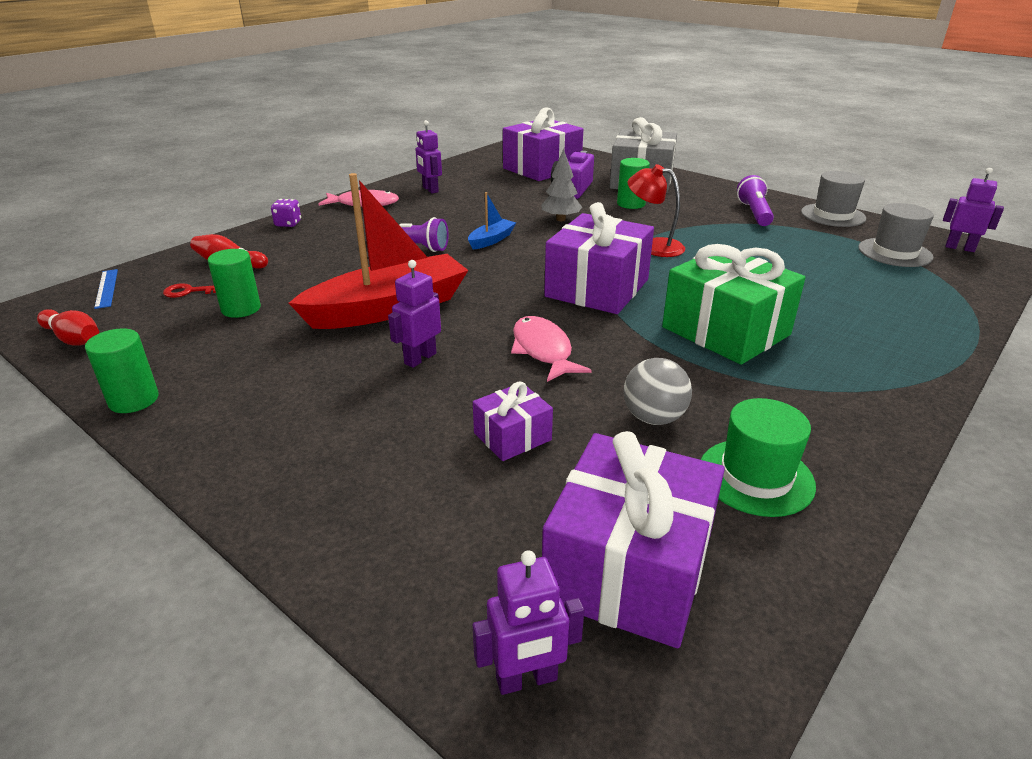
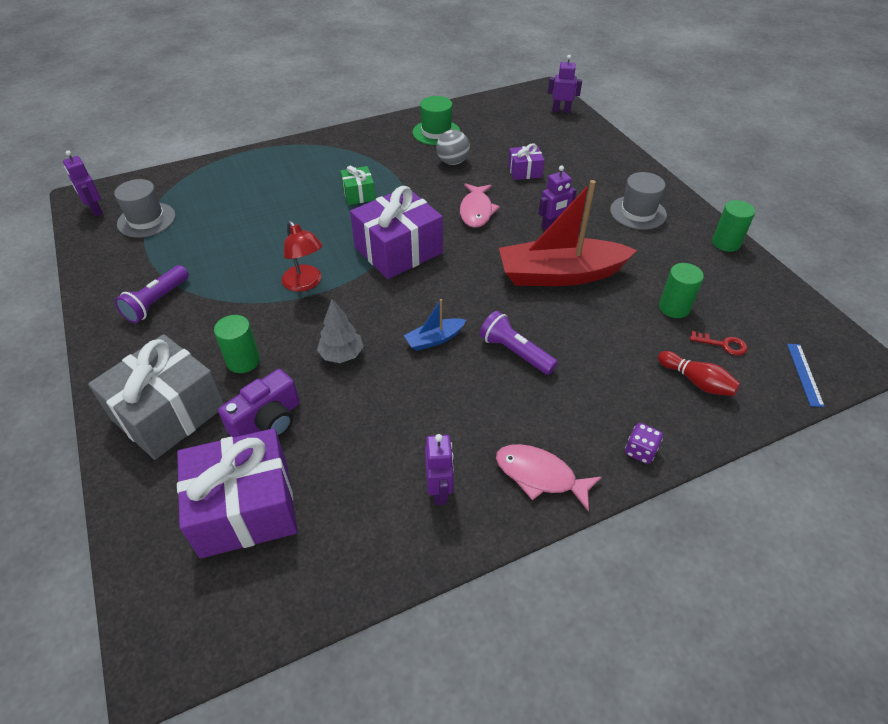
camera: 155 degrees left, 15 degrees up
red bowling pin [37,309,99,346] -> none
purple gift [542,431,725,648] -> none
green gift [662,244,806,365] -> green gift [340,166,375,205], size x0.50
grey hat [801,171,866,227] -> grey hat moved to [610,172,667,230]

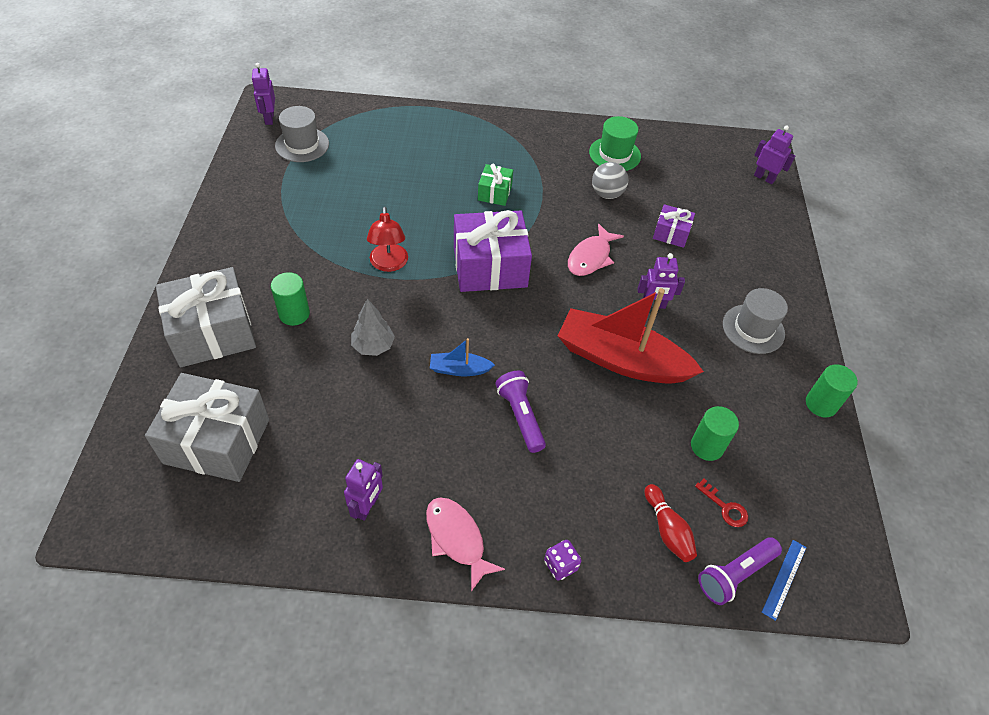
camera: 25 degrees right, 5 degrees up
purple flashlight [115,265,189,323] -> purple flashlight moved to [698,537,782,605]
purple gift [177,428,298,558] -> grey gift [145,373,269,482]
purple camera [218,369,300,437] -> none

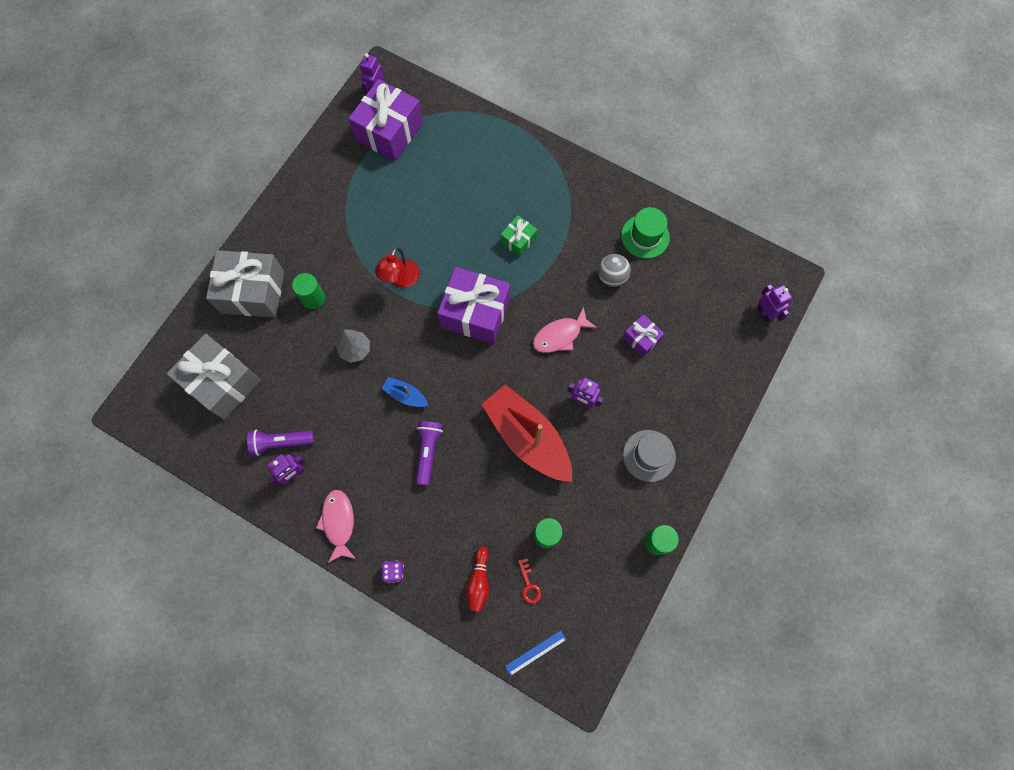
camera: 30 degrees right, 20 degrees up
grey hat [275,106,329,162] -> purple gift [348,79,423,161]
purple flashlight [698,537,782,605] -> purple flashlight moved to [247,429,314,456]

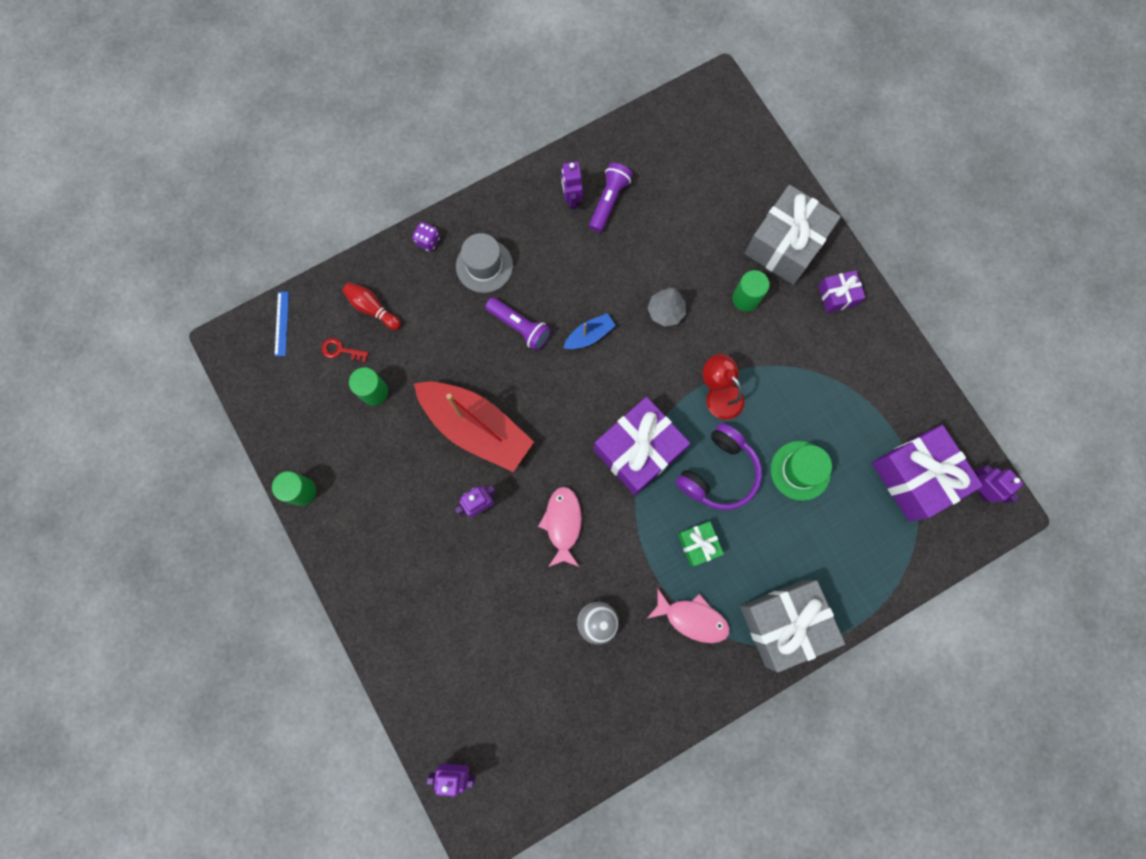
camera: 120 degrees right, 5 degrees up
grey gift [167,334,261,420] -> grey gift moved to [740,580,845,673]
pink fish [316,490,356,563] -> pink fish moved to [646,589,730,643]
red boat [481,384,572,482] -> red boat turned 45 degrees clockwise [414,382,534,472]
green hat [621,207,670,259] -> green hat moved to [771,441,832,501]
purple gift [623,314,664,357] -> purple gift moved to [818,270,866,313]
grey hat [623,430,676,482] -> grey hat moved to [456,233,513,293]
none -> purple headphones [675,423,762,510]

